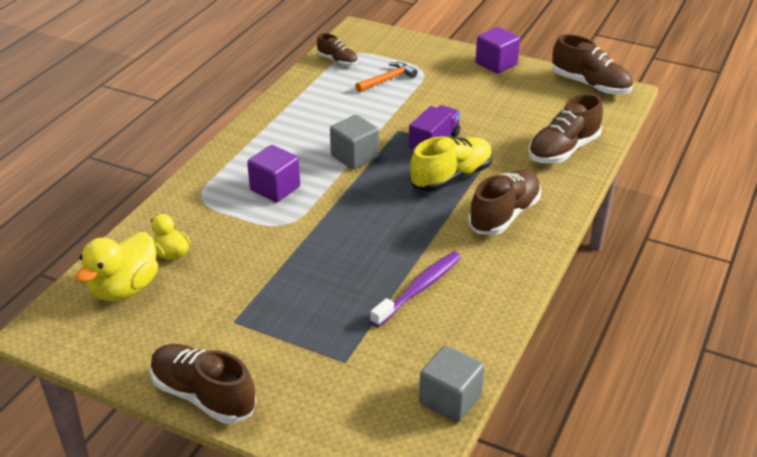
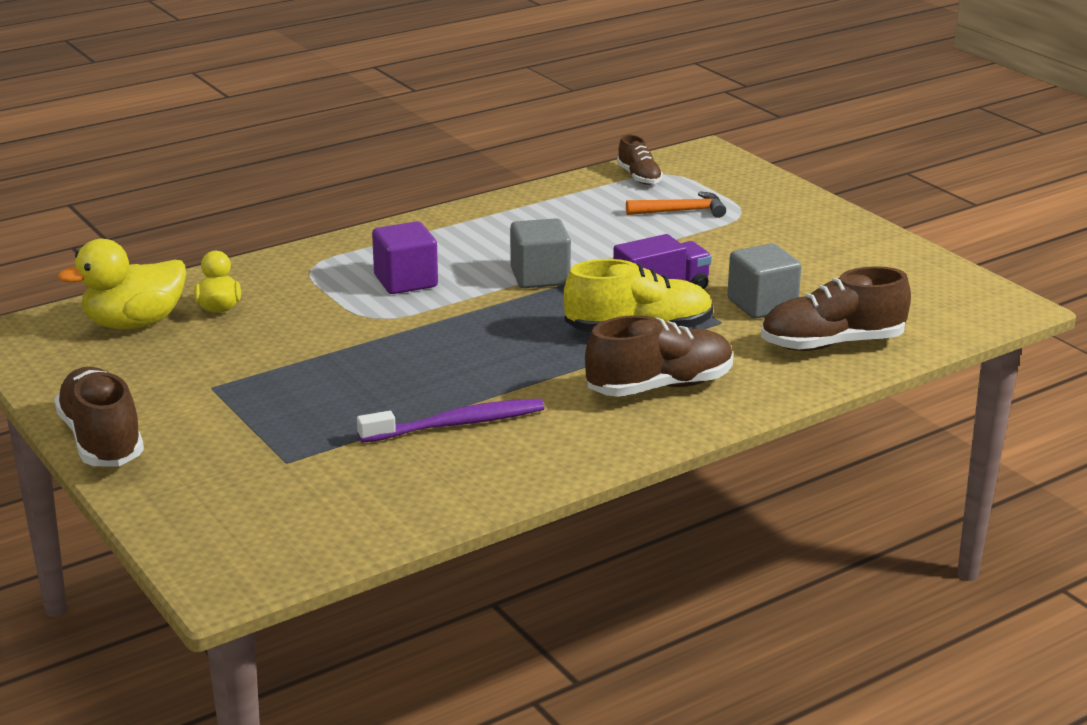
camera: 30 degrees right, 10 degrees down
grey cube [419,345,485,422] -> grey cube moved to [727,243,802,319]
purple cube [475,27,520,74] -> none
brown shoe [552,34,633,95] -> none

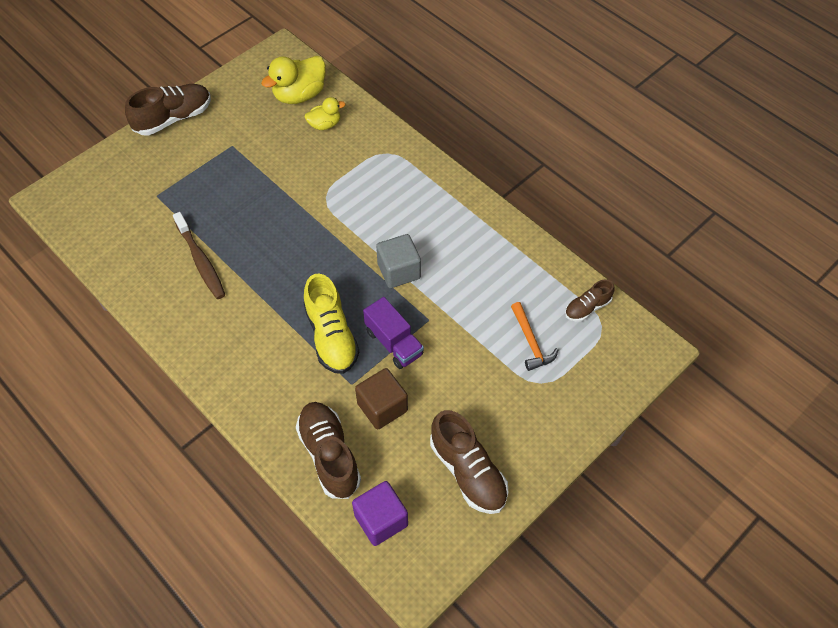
camera: 80 degrees right, 30 degrees up
yellow duck [58,239,186,329] -> yellow duck turned 90 degrees counterclockwise [261,56,326,104]
purple toothbrush [357,398,545,443] -> brown toothbrush [173,212,225,299]
purple cube [372,221,438,294] -> purple cube moved to [352,481,408,546]
brown shoe [585,315,733,397] -> brown shoe moved to [430,410,508,514]
grey cube [727,243,802,319] -> brown cube [355,368,408,430]

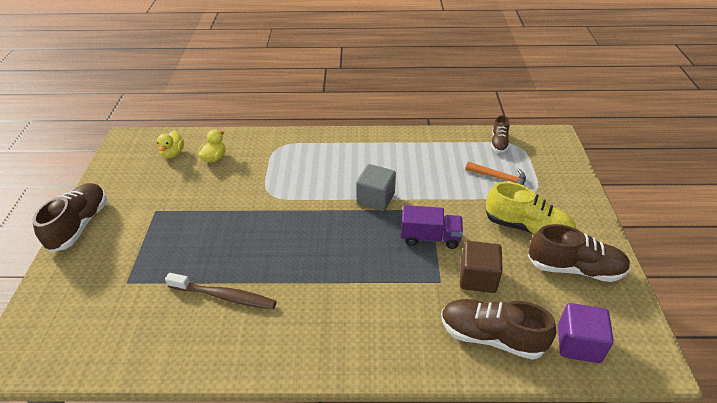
camera: 45 degrees left, 15 degrees down
yellow duck [261,56,326,104] -> yellow duck [157,131,184,158], size x0.58
yellow shoe [304,274,359,374] -> yellow shoe moved to [485,182,576,235]

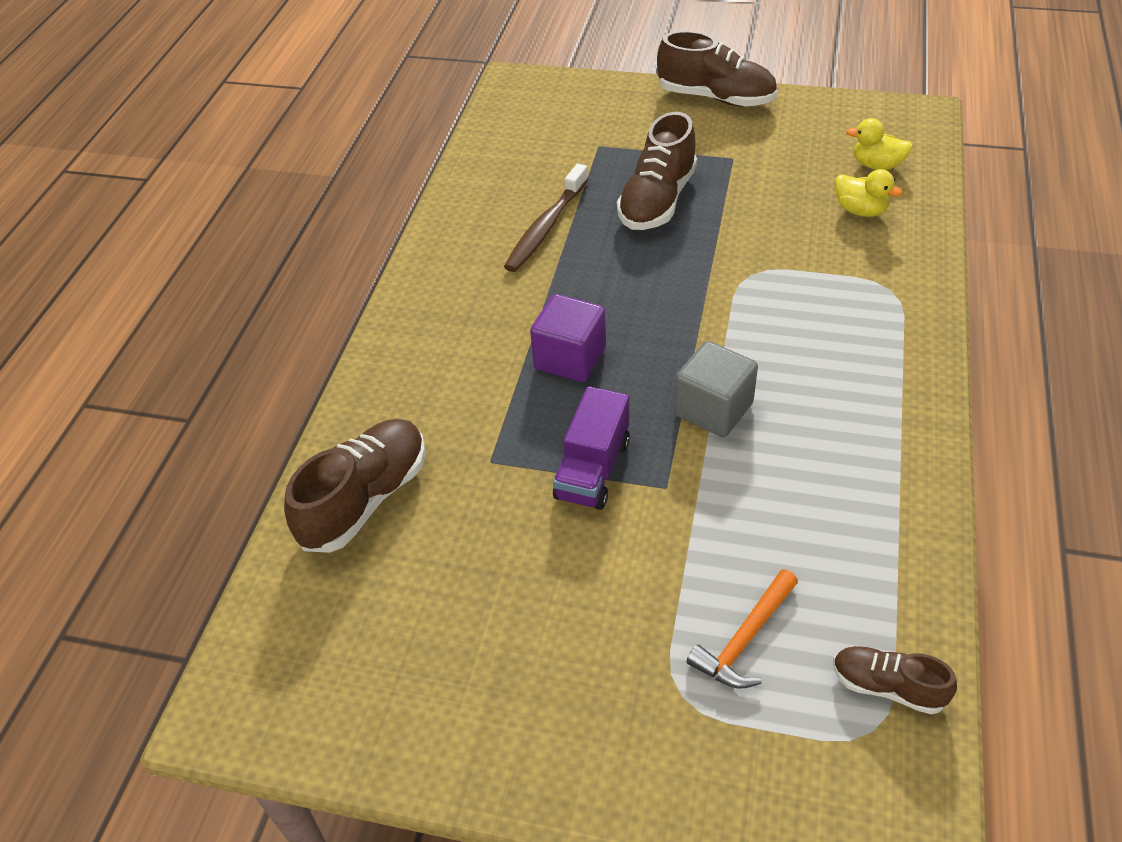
camera: 105 degrees right, 5 degrees up
brown cube [460,241,503,293] -> none
yellow shoe [485,182,576,235] -> none
brown shoe [528,224,630,282] -> brown shoe moved to [617,112,697,230]
purple cube [558,303,614,363] -> purple cube moved to [530,294,606,382]

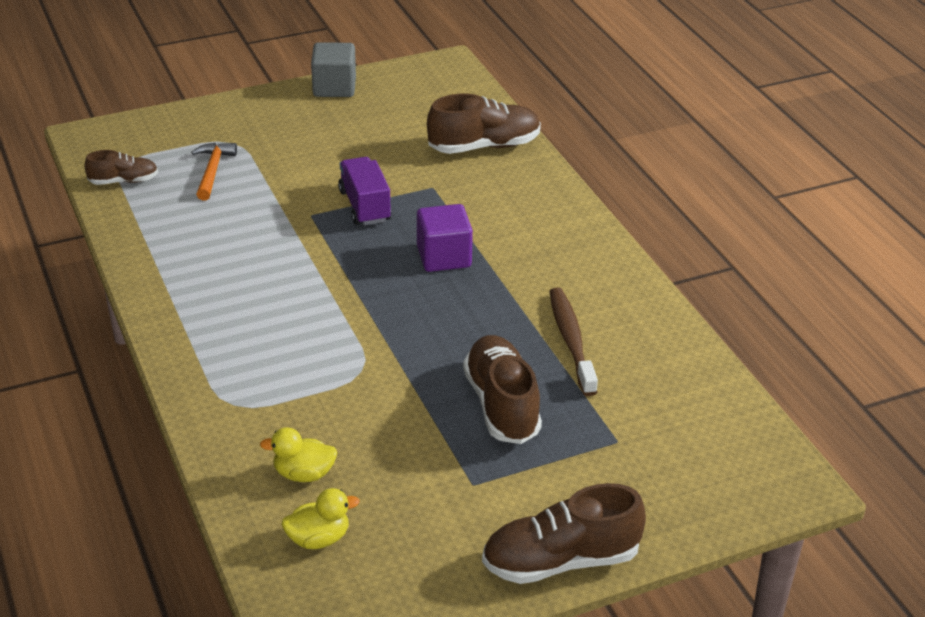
camera: 140 degrees right, 10 degrees down
brown shoe [284,419,426,553] -> brown shoe turned 105 degrees counterclockwise [427,94,541,154]
grey cube [674,341,758,437] -> grey cube moved to [311,42,356,97]

